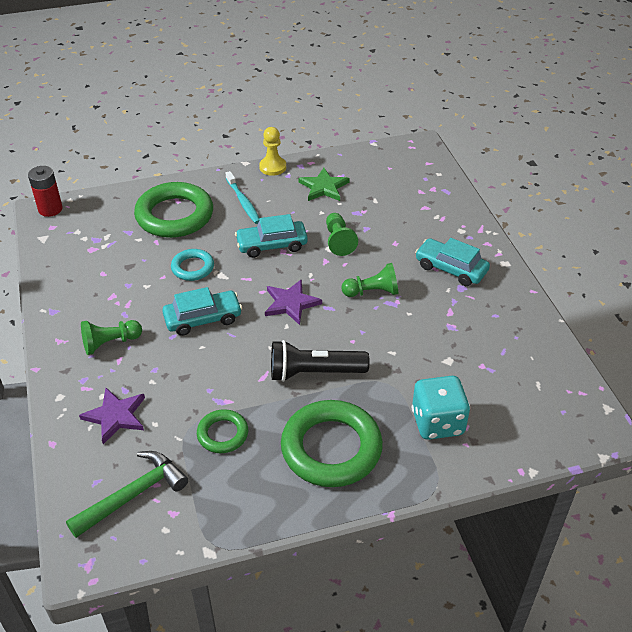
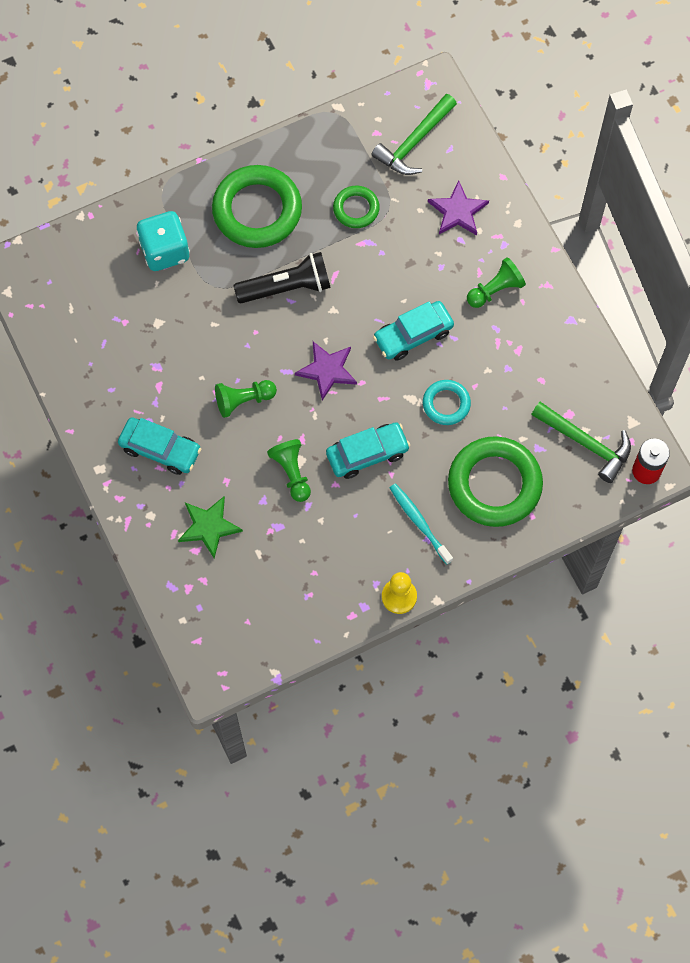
camera: 170 degrees right, 25 degrees up
green star [298,168,350,201] -> green star moved to [178,496,243,558]
none -> green hammer [531,402,631,483]

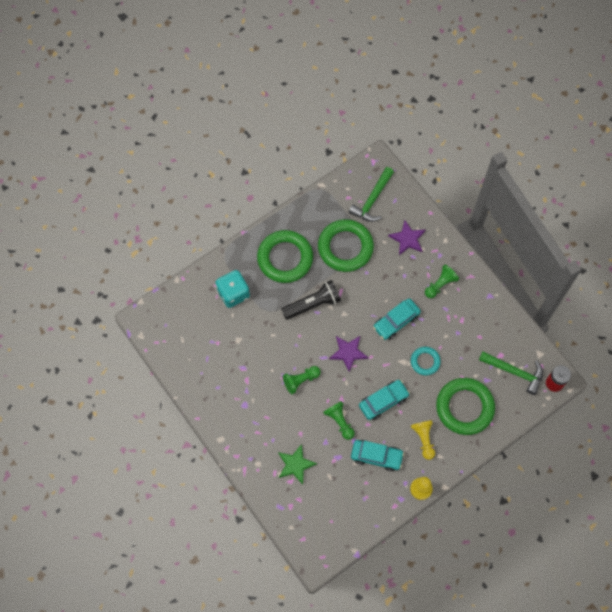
camera: 10 degrees left, 0 degrees up
turquoise car [118,417,201,475] -> turquoise car moved to [351,440,404,471]
green ring [333,186,380,228] -> green ring [318,219,374,272], size x1.93
turquoise toothbrush [390,483,453,565] -> yellow pawn [411,420,435,460]

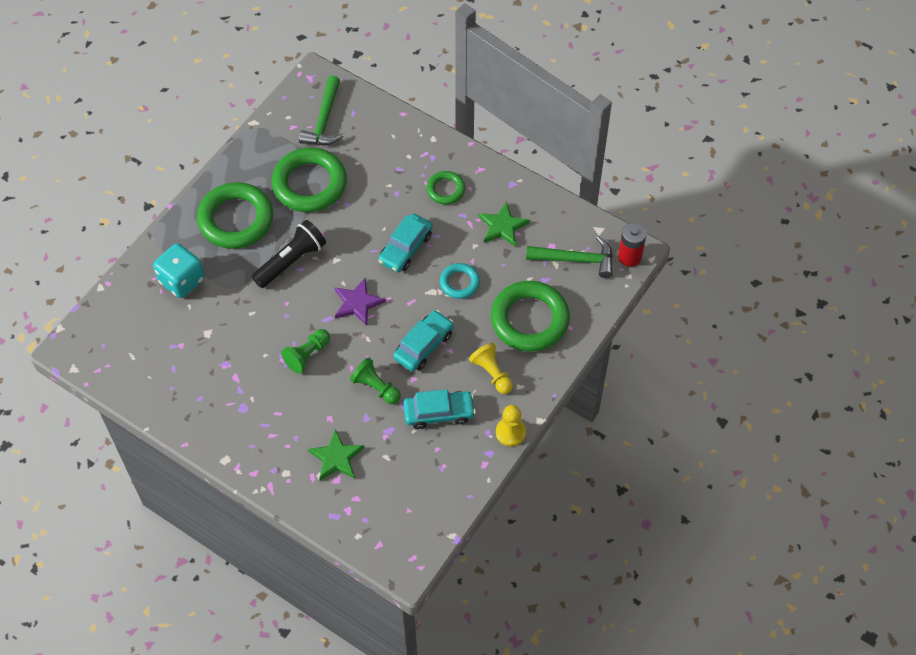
camera: 20 degrees left, 10 degrees down
purple star [388,220,425,255] -> none
green pawn [425,264,459,298] -> green ring [426,171,465,205]
none -> green star [478,202,530,247]

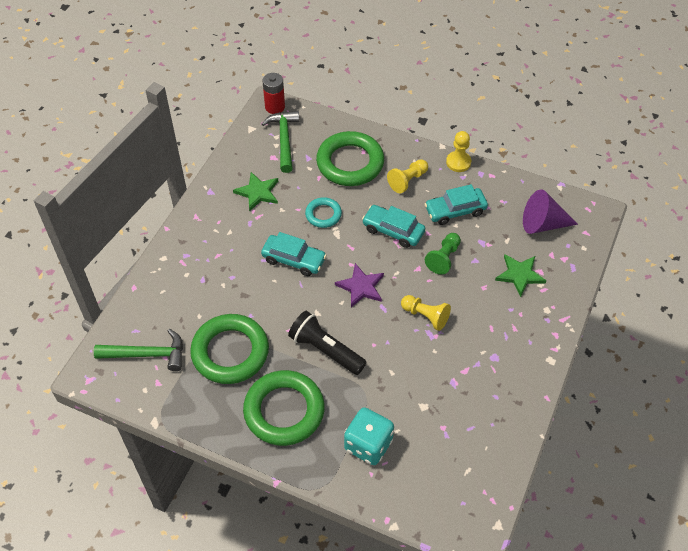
camera: 100 degrees left, 5 degrees down
green pawn [281,329,330,374] -> yellow pawn [401,295,451,331]
turquoise car [403,389,476,429] -> turquoise car turned 90 degrees counterclockwise [425,184,488,225]
green ring [426,171,465,205] -> none
none -> purple cone [523,189,578,234]

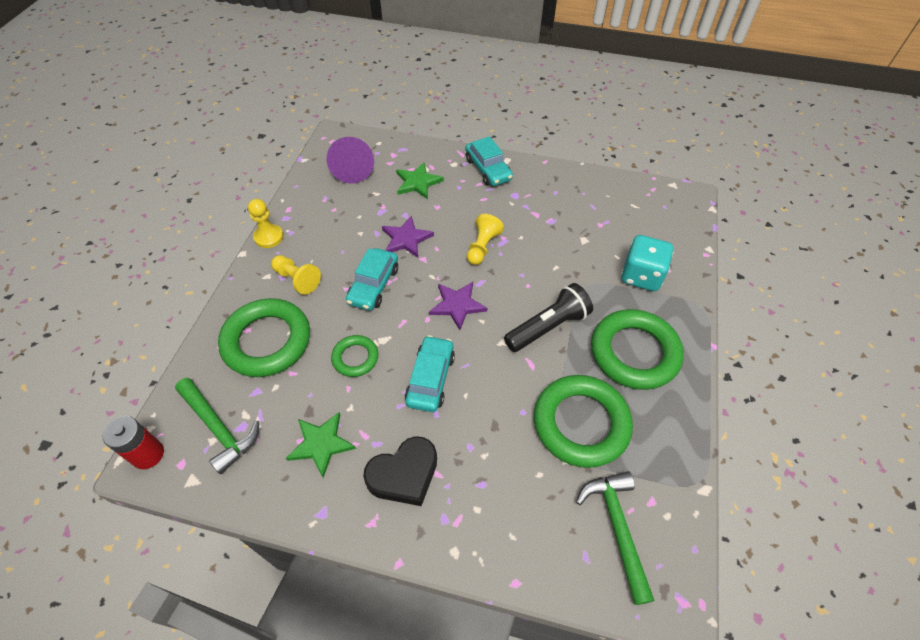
camera: 100 degrees left, 0 degrees up
green hammer [262,111,300,173] -> green hammer turned 120 degrees counterclockwise [175,378,259,474]
black flashlight [288,311,367,375] -> black flashlight turned 150 degrees counterclockwise [504,283,593,352]
turquoise ring [305,197,342,228] -> green ring [331,335,379,377]
turquoise car [425,184,488,225] -> turquoise car moved to [465,136,513,186]
green pawn [425,233,461,275] -> purple star [382,215,434,258]
none -> black heart [363,436,437,506]

